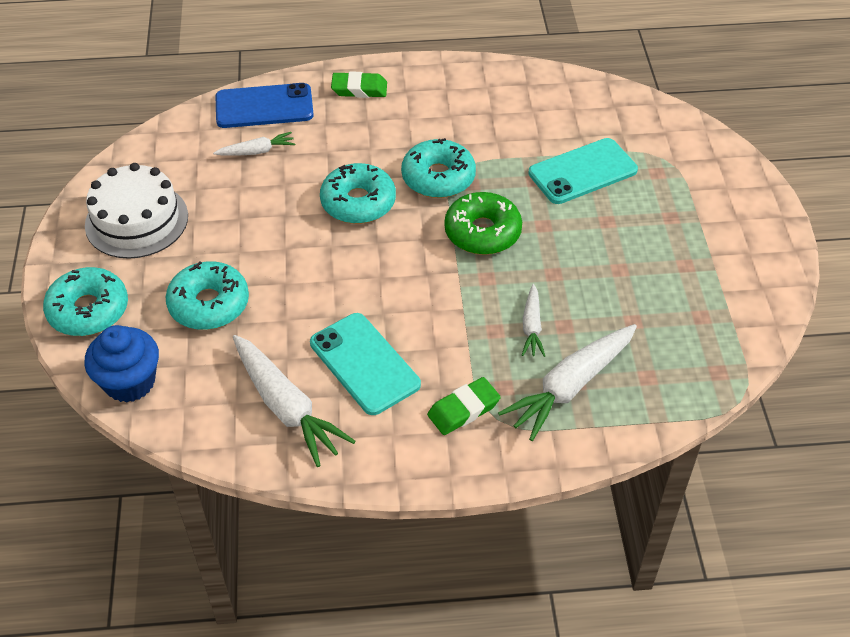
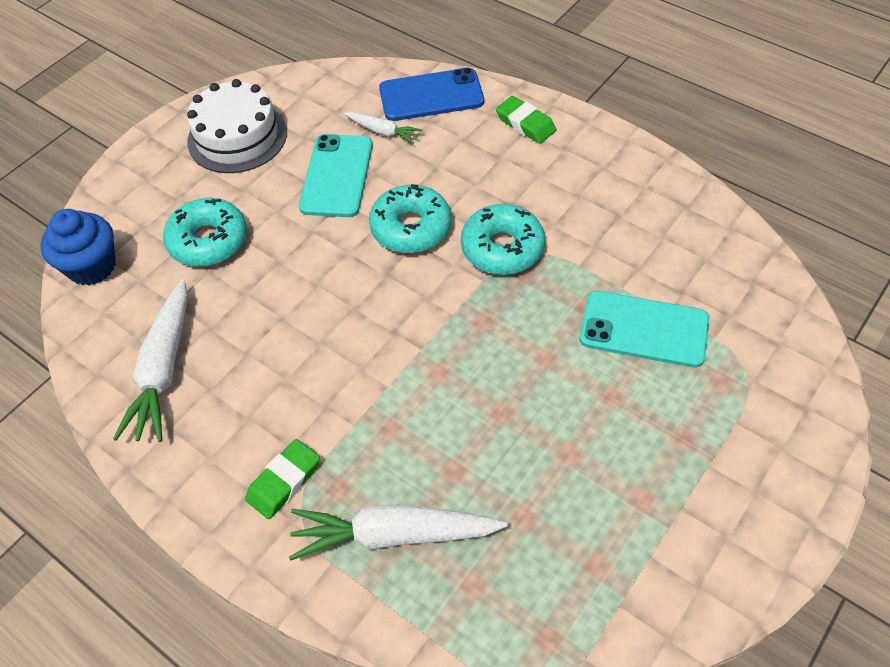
camera: 45 degrees right, 5 degrees up
turquoise donut [43,267,128,336] -> none
blue phone [216,83,314,128] -> blue phone turned 45 degrees counterclockwise [379,68,484,121]
turquoise phone [310,313,421,415] -> turquoise phone moved to [299,134,373,217]
green eraser [427,377,501,435] -> green eraser turned 60 degrees counterclockwise [245,439,320,519]
green donut [444,192,522,255] -> none
white carrot [522,284,545,357] -> none

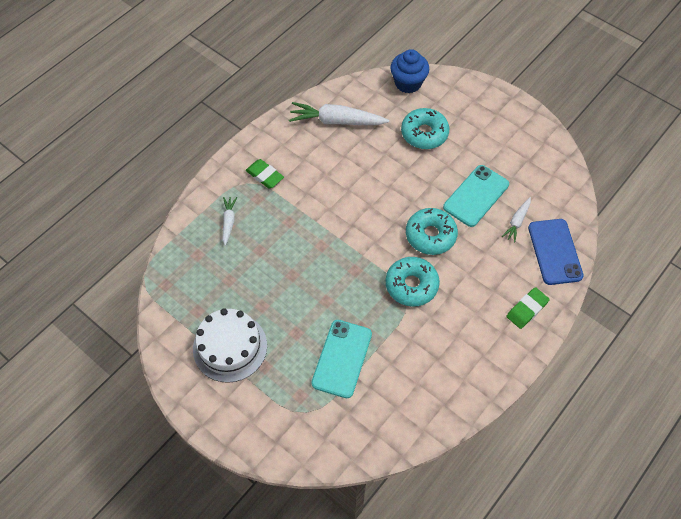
camera: 90 degrees right, 5 degrees up
white cake [187,79,287,173] -> white cake moved to [193,308,267,383]
white carrot [289,504,508,561] -> white carrot [223,197,237,246], size x0.53
turquoise phone [299,134,373,217] -> turquoise phone turned 60 degrees counterclockwise [443,165,509,227]

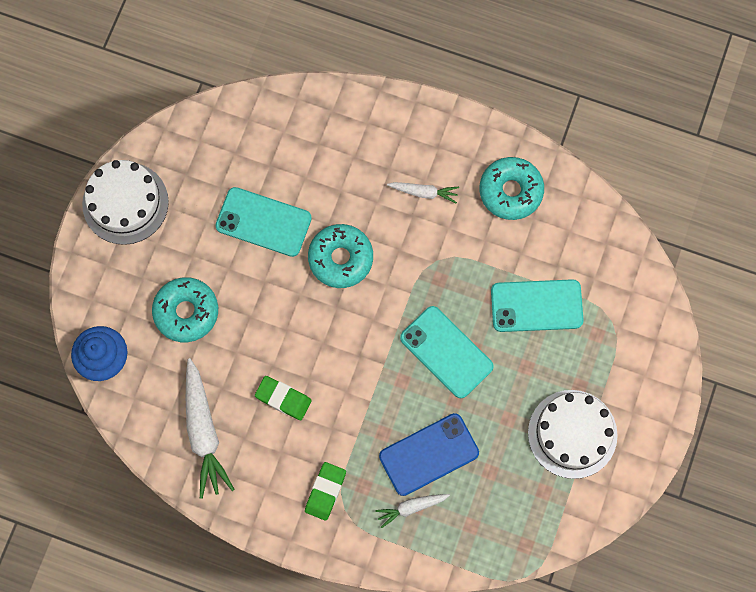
camera: 110 degrees left, 15 degrees up
turquoise donut [386,257,440,307] -> turquoise donut moved to [479,157,544,220]
white carrot [502,197,531,242] -> white carrot moved to [387,182,459,204]
green eraser [506,287,550,329] -> green eraser moved to [255,376,312,420]
blue phone [528,219,584,285] -> blue phone moved to [379,413,479,496]
none -> white cake [82,160,169,245]
none -> turquoise phone [400,306,494,398]

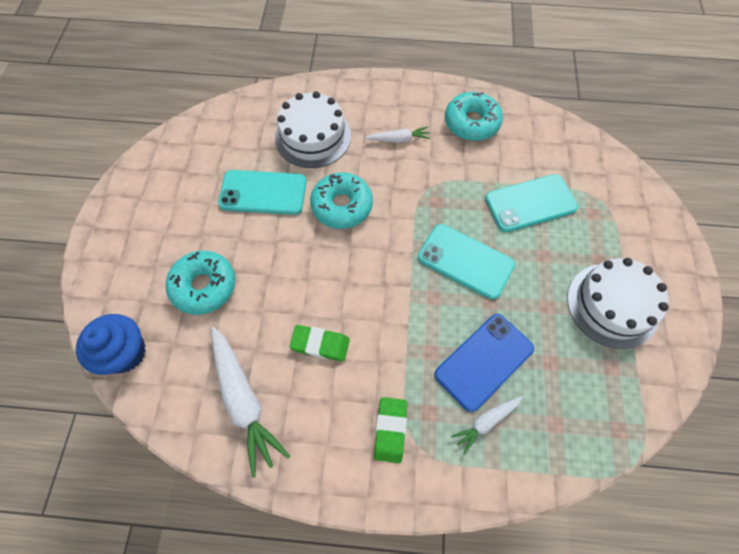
camera: 15 degrees left, 10 degrees down
white cake [82,160,169,245] -> white cake moved to [275,91,351,168]

